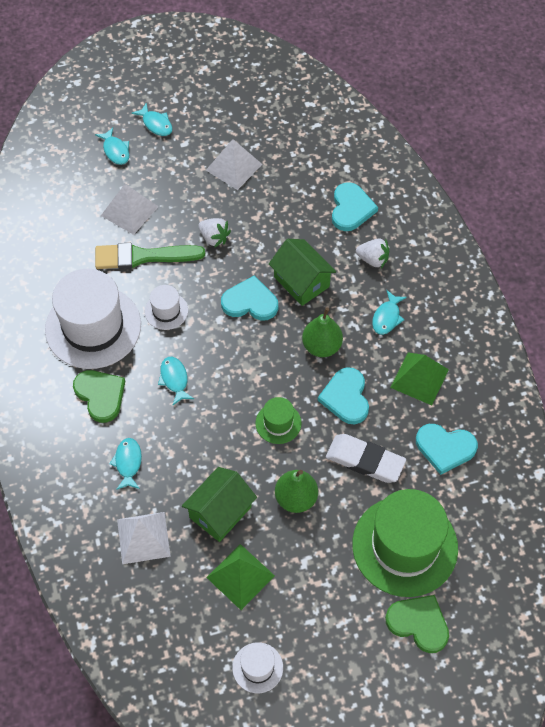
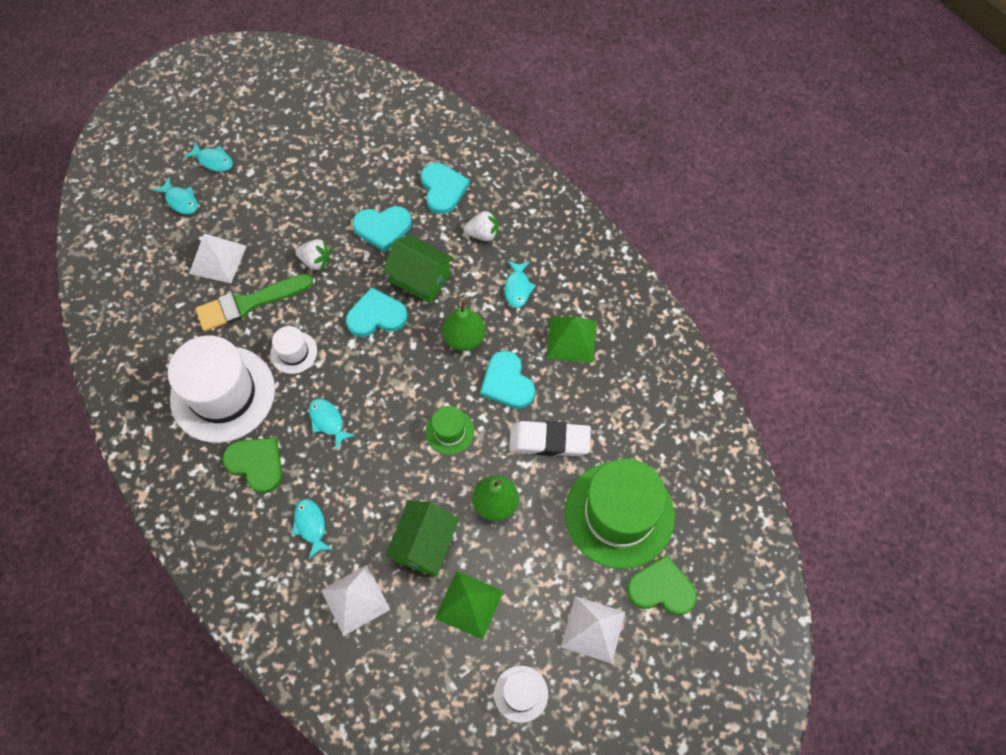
camera: 20 degrees left, 5 degrees up
white pyramid [206,139,262,190] -> white pyramid moved to [561,596,625,664]
turquoise heart [416,424,478,475] -> turquoise heart moved to [352,206,412,252]

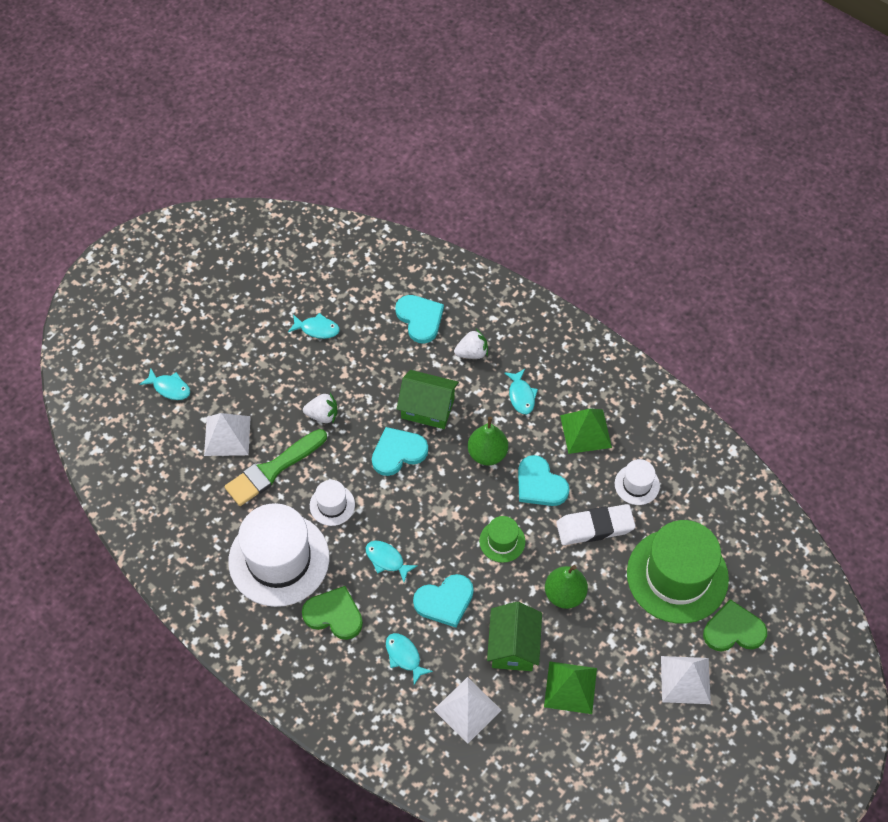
camera: 15 degrees left, 5 degrees down
turquoise fish [183,141,233,172] -> turquoise fish moved to [288,313,340,339]
turquoise heart [352,206,412,252] -> turquoise heart moved to [413,574,474,628]
white hat [494,666,548,723] -> white hat moved to [615,459,660,505]

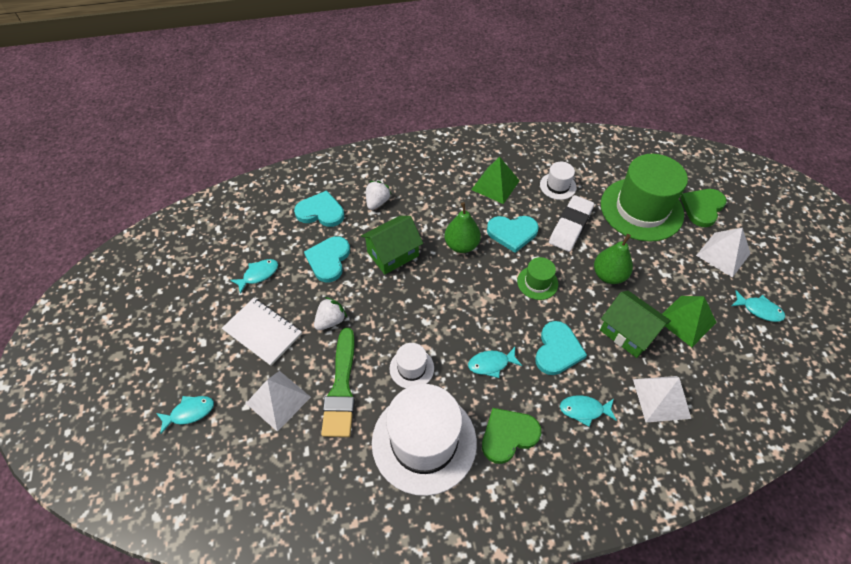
camera: 50 degrees left, 5 degrees down
turquoise heart [372,427,428,476] -> turquoise heart moved to [304,236,350,283]
turquoise fish [504,369,538,414] -> turquoise fish moved to [732,290,785,322]
none -> white notebook [222,298,302,366]

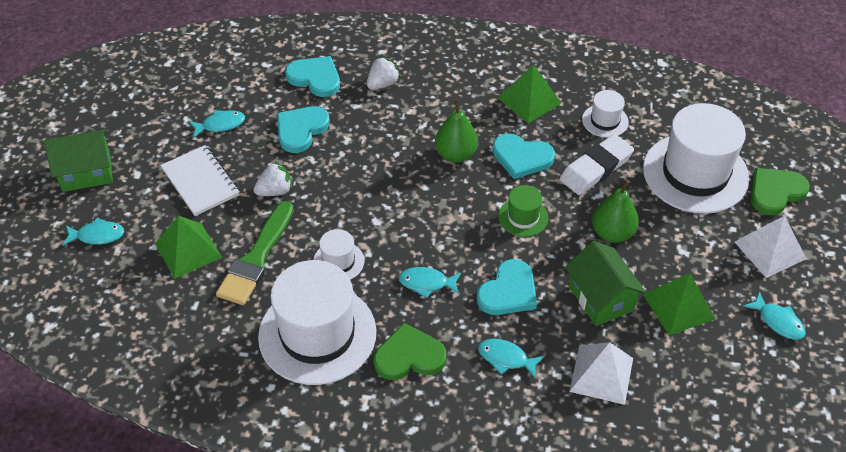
camera: 20 degrees right, 5 degrees down
white pyramid [246,371,311,432] -> green pyramid [155,216,222,279]
green house [361,216,423,274] -> green house moved to [44,130,113,192]
green hat [601,154,688,242] -> white hat [643,103,749,214]

